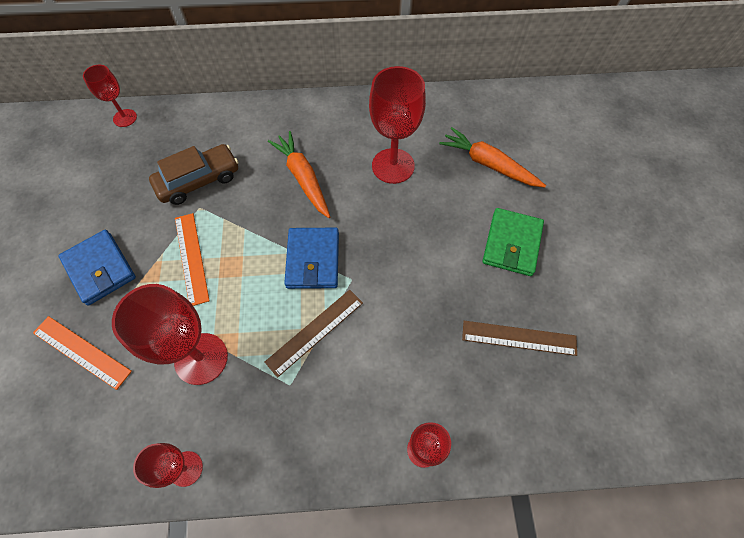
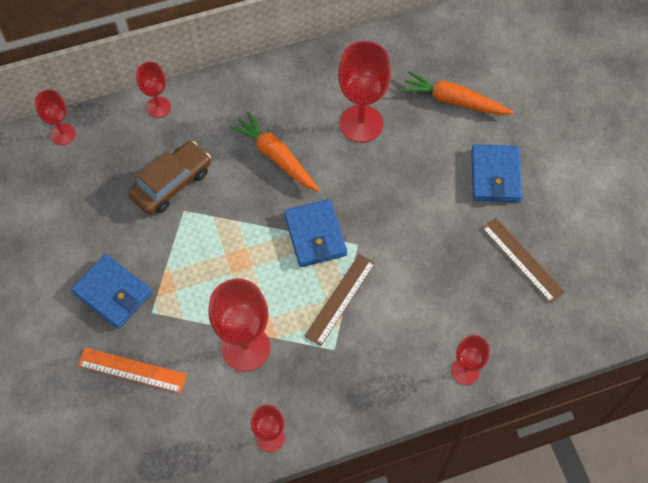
camera: 15 degrees left, 0 degrees up
orange ruler [175,213,210,306] -> none
brown ruler [462,321,577,356] -> brown ruler turned 60 degrees clockwise [482,218,565,303]
green wallet [483,208,544,276] -> blue wallet [471,144,523,202]
none -> red goblet [136,62,171,118]

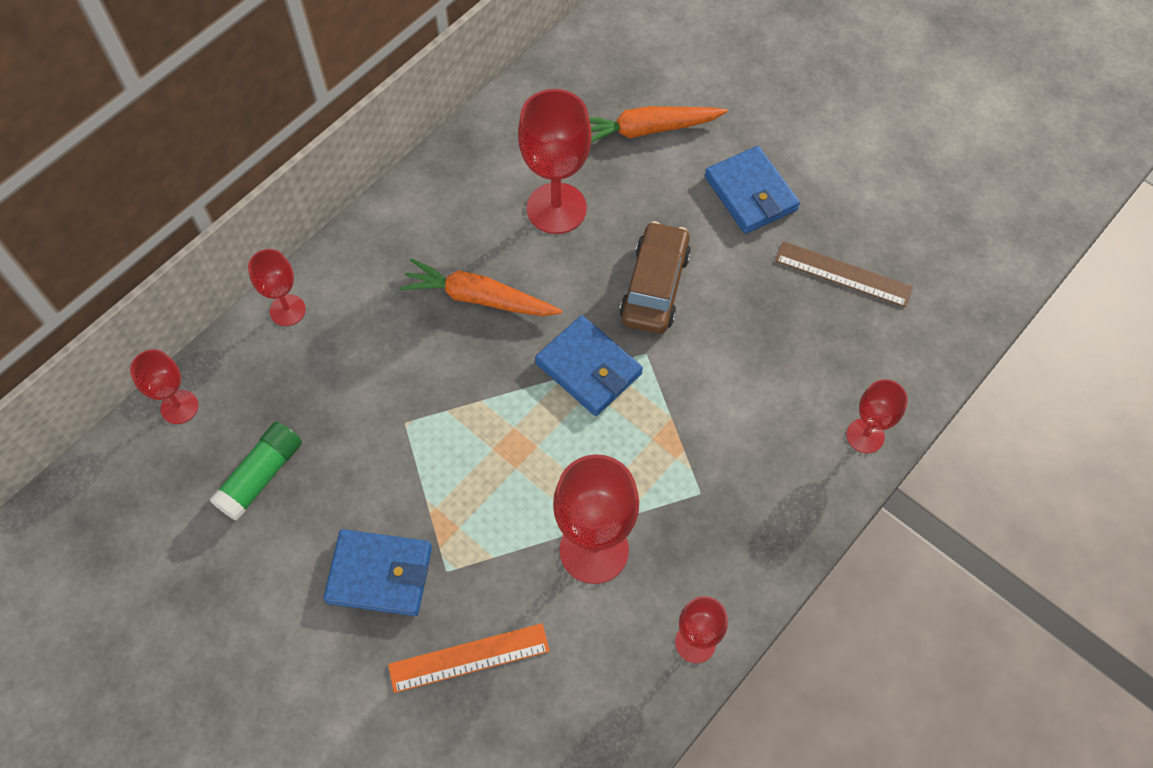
camera: 30 degrees left, 0 degrees up
brown car [128,141,211,215] -> brown car moved to [619,221,691,334]
brown ruler [304,254,375,346] -> none
none -> green glue stick [209,422,302,521]

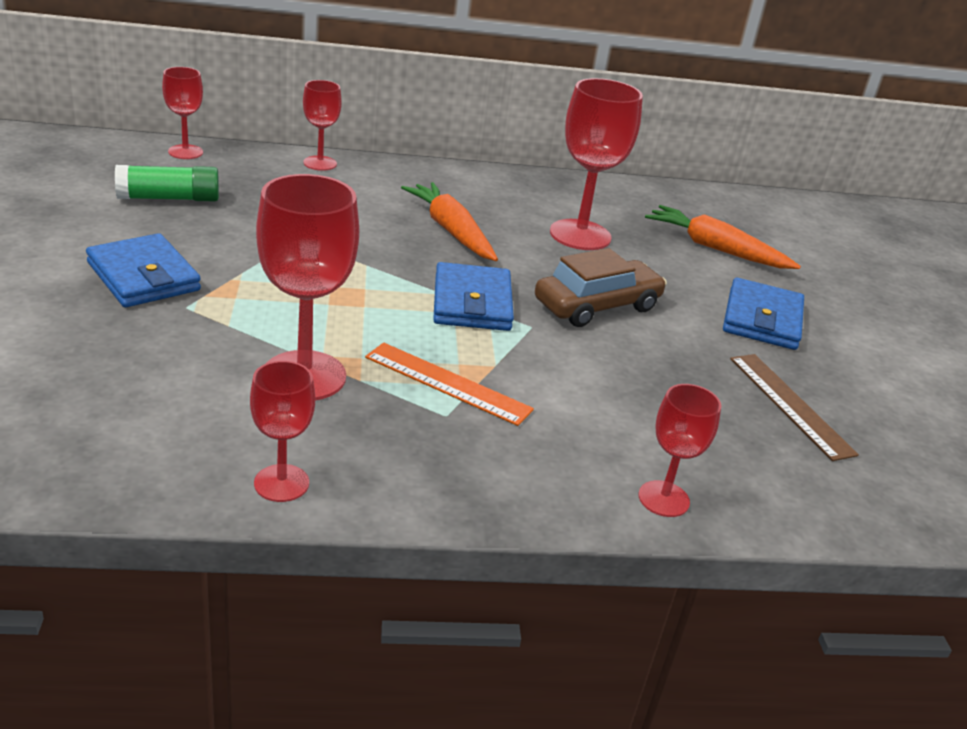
camera: 40 degrees right, 30 degrees down
orange ruler [388,623,550,693] -> orange ruler moved to [365,343,534,426]

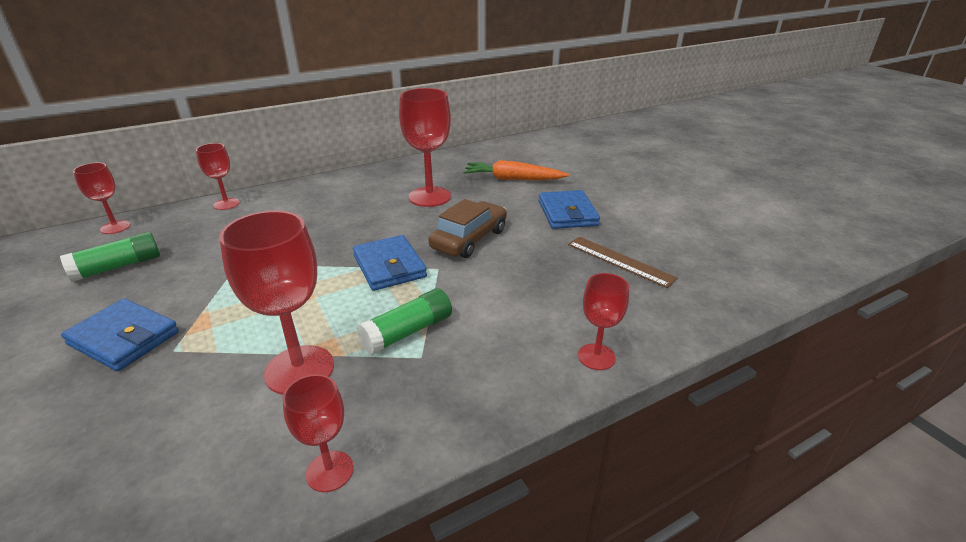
camera: 20 degrees left, 0 degrees up
orange ruler [365,343,534,426] -> green glue stick [357,288,452,355]
orange carrot [401,182,498,261] -> none

